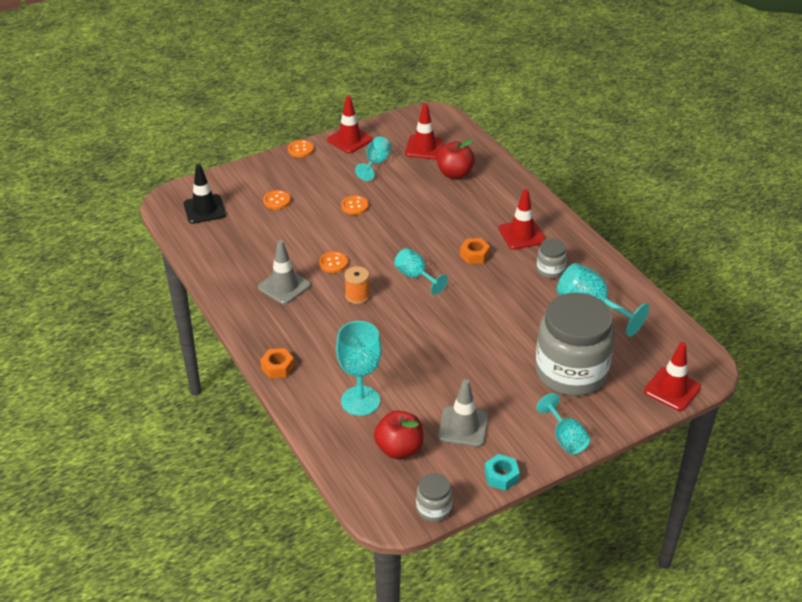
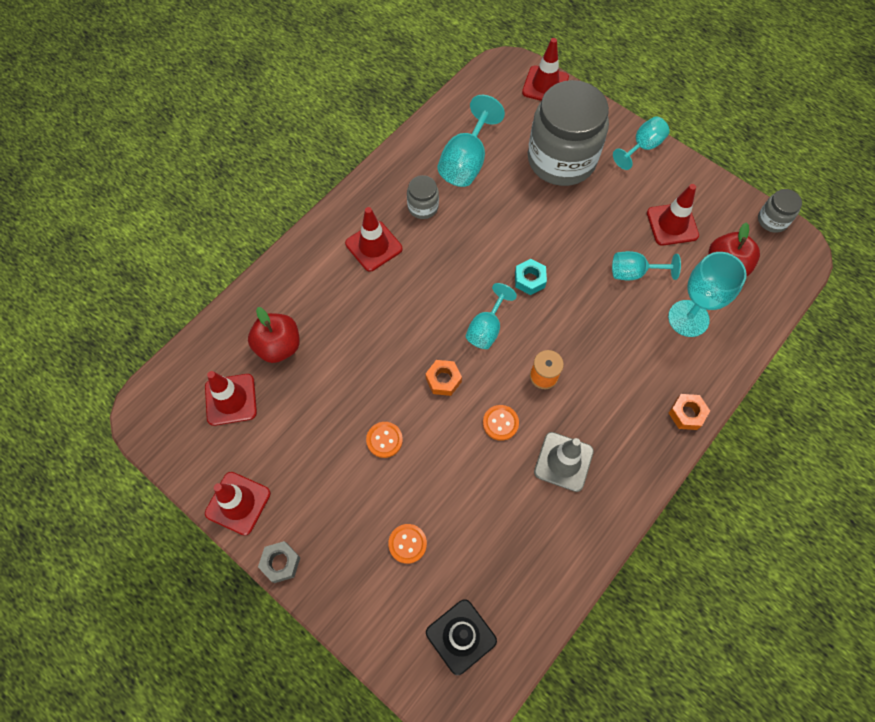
camera: 110 degrees left, 25 degrees up
orange button [288,140,314,157] -> grey nut [258,541,301,583]
turquoise goblet [355,136,391,181] -> turquoise goblet moved to [612,251,681,280]
grey traffic cone [438,379,489,447] -> red traffic cone [647,184,699,245]
orange nut [460,238,490,264] -> orange nut moved to [425,360,462,396]
turquoise nut [484,454,520,491] -> turquoise nut moved to [515,259,547,295]

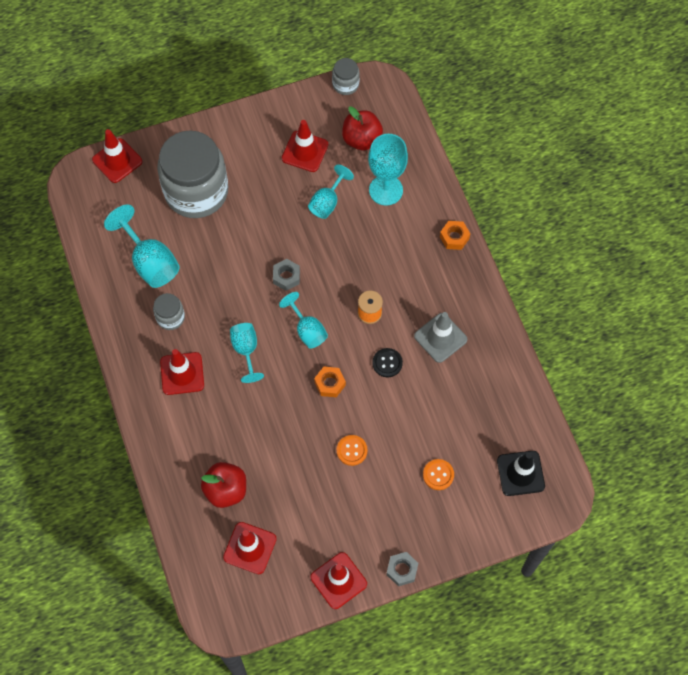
camera: 60 degrees left, 0 degrees up
orange button [483,405,519,441] -> black button [372,348,403,377]
turquoise nut [515,259,547,295] -> grey nut [273,259,300,291]
turquoise goblet [613,116,670,170] -> turquoise goblet moved to [230,323,264,383]

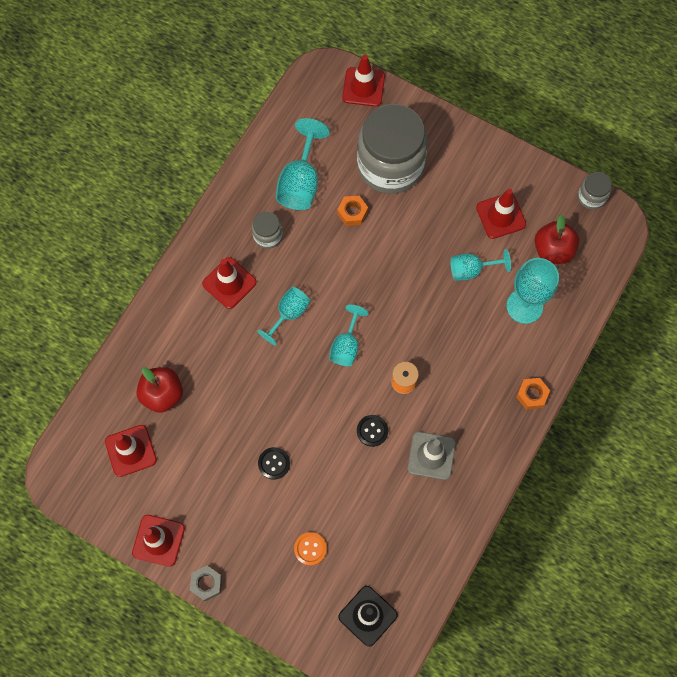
camera: 50 degrees right, 5 degrees up
grey nut [273,259,300,291] -> none
orange nut [314,367,346,397] -> orange nut moved to [337,196,368,226]
orange button [337,435,368,466] -> black button [258,447,290,480]

